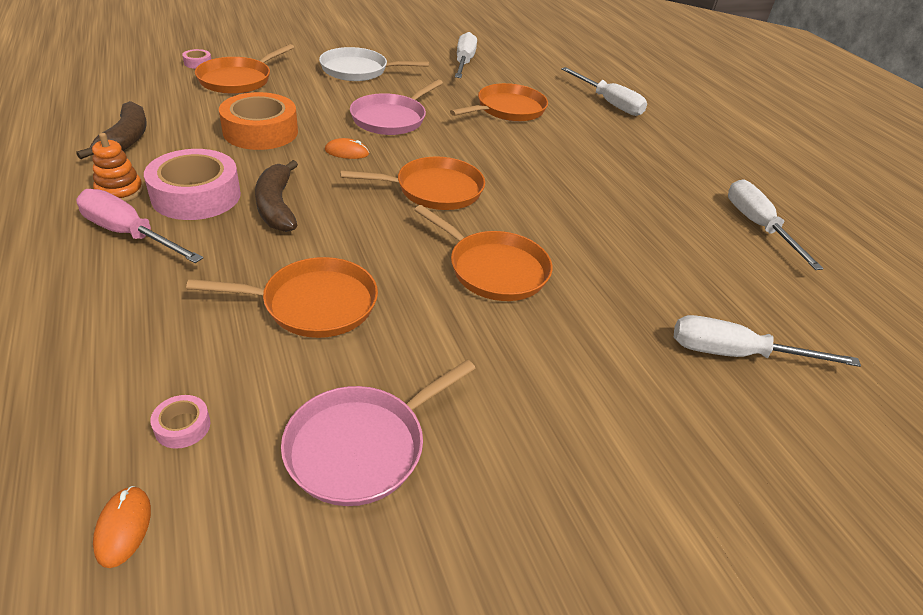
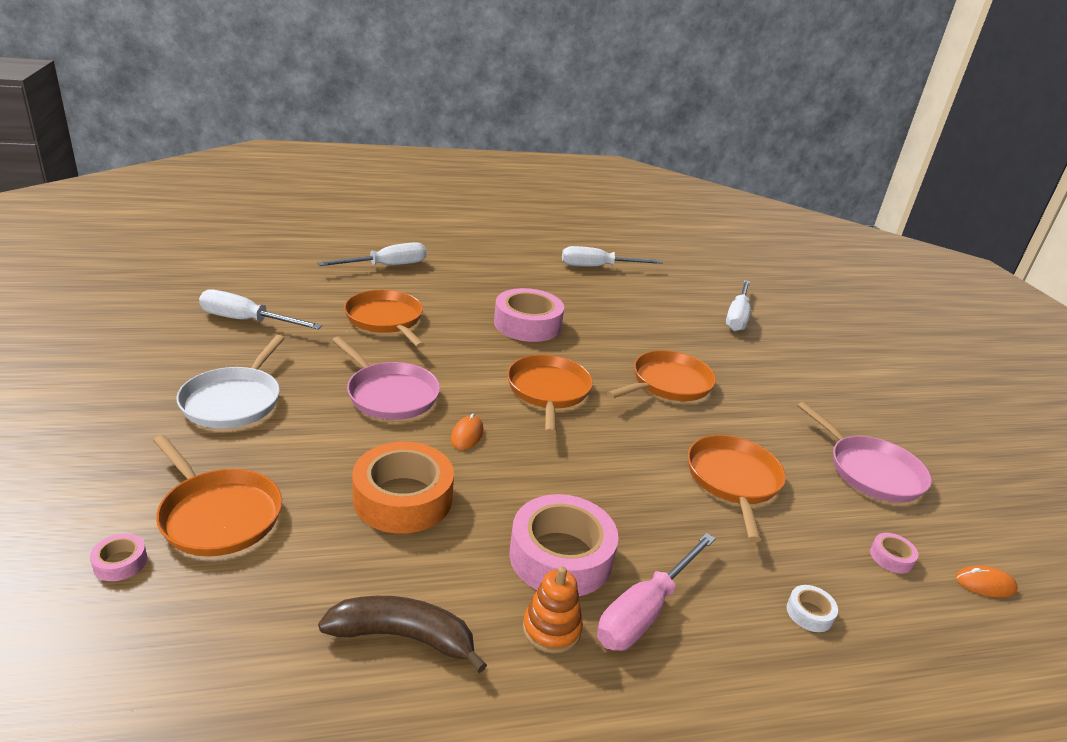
camera: 80 degrees left, 10 degrees down
brown banana [255,160,298,232] -> none
none -> pink tape [494,288,564,342]
none -> white tape [787,585,838,632]

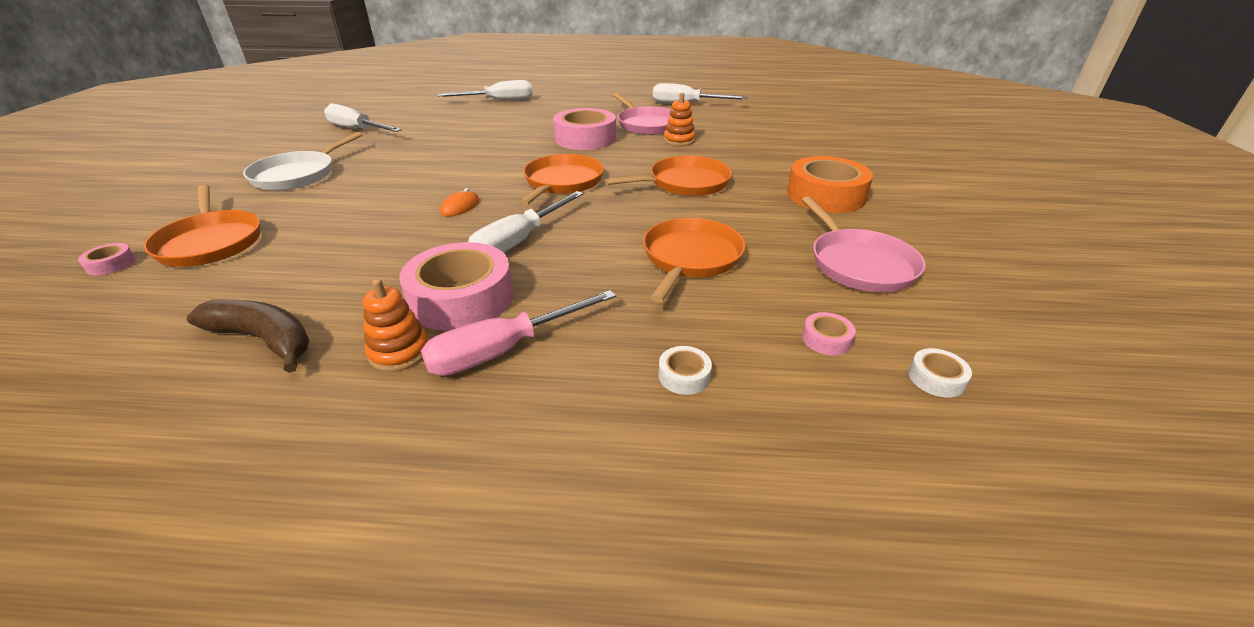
camera: 20 degrees right, 5 degrees up
pink pan [332,337,440,420] -> pink pan moved to [613,93,671,135]
orange pan [344,290,425,348] -> none
orange tape [352,442,454,534] -> orange tape moved to [787,156,873,213]
white screwdriver [726,280,751,332] -> white screwdriver moved to [468,191,584,253]
orange mouse [955,565,1018,598] -> white tape [908,348,972,398]
none -> orange stacking toy [664,93,696,146]

